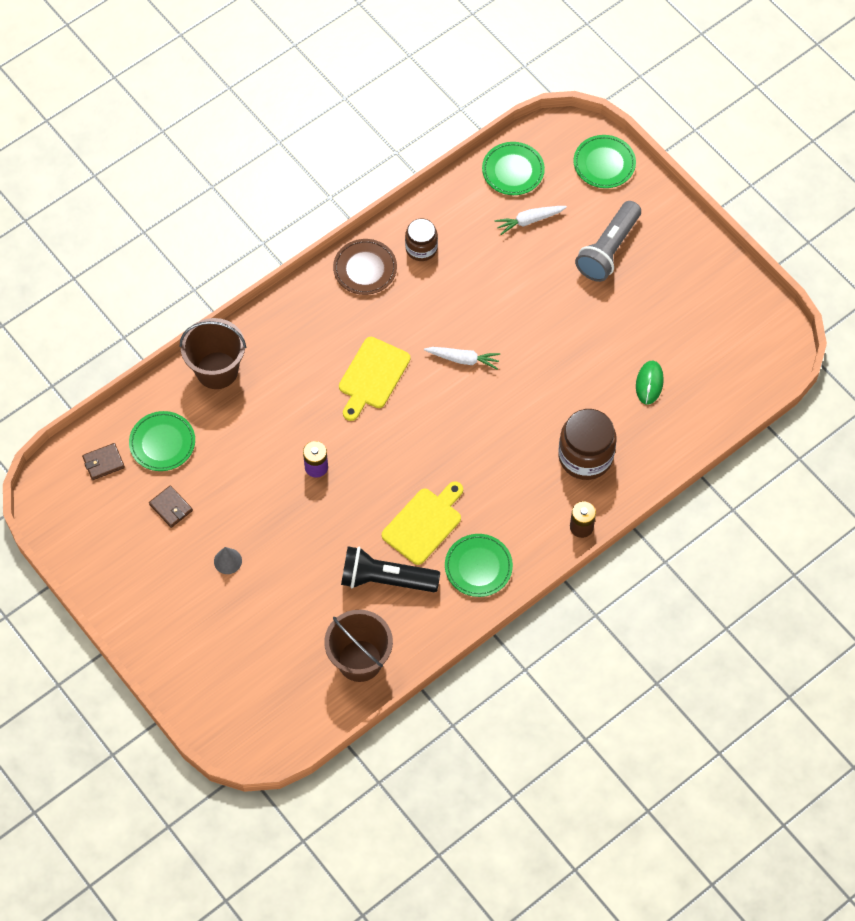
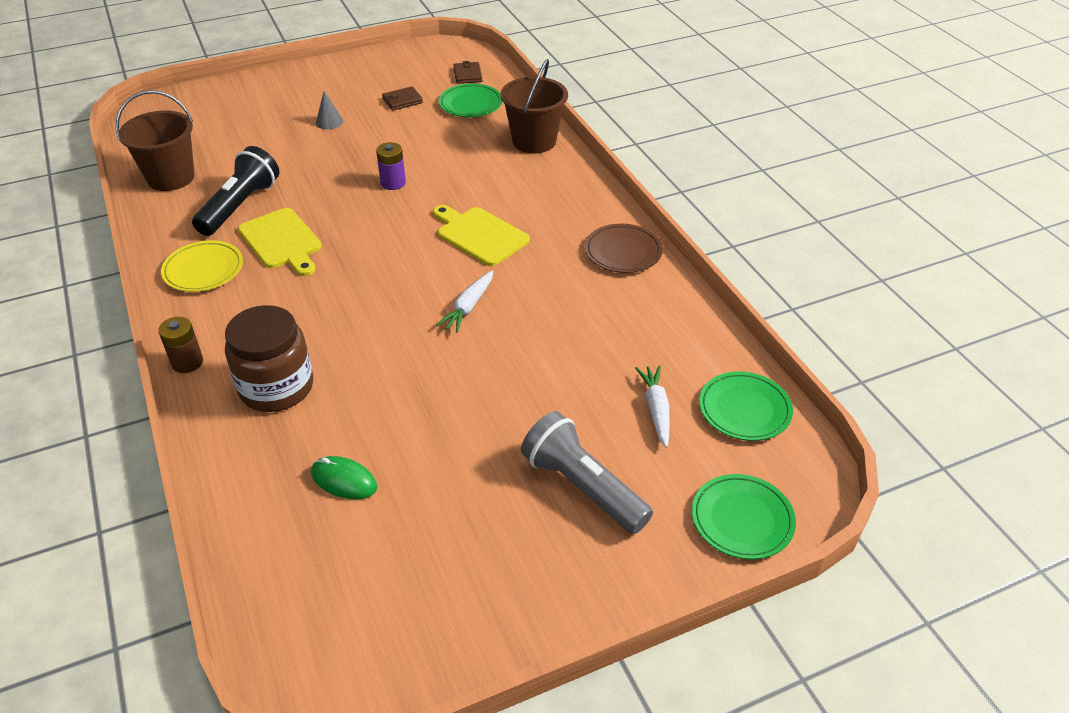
camera: 105 degrees right, 20 degrees down
brown jar [405,218,438,261] -> none
green plate [445,534,513,597] -> yellow plate [161,240,243,292]

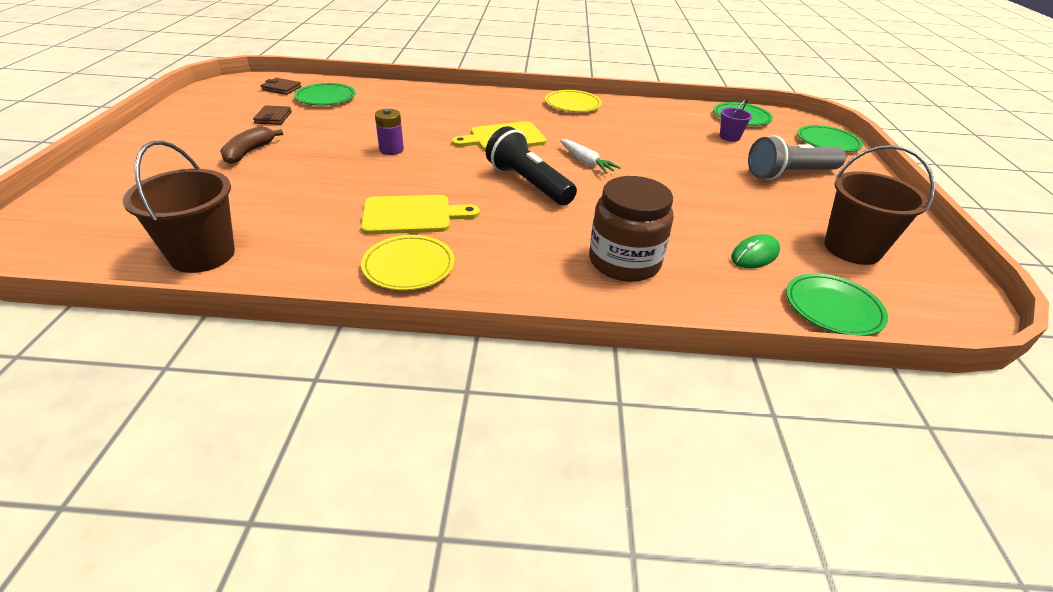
camera: 65 degrees left, 5 degrees down
brown battery [158,317,203,373] -> none
black flashlight [192,146,279,236] -> black flashlight moved to [486,126,577,206]
grey cone [316,91,343,129] -> brown banana [220,126,283,164]
brown bucket [501,59,568,153] -> brown bucket moved to [824,145,935,265]
brown plate [585,224,663,273] -> yellow plate [545,90,602,112]
white carrot [635,365,670,448] -> purple bucket [720,99,752,142]
none -> green plate [786,273,888,336]

